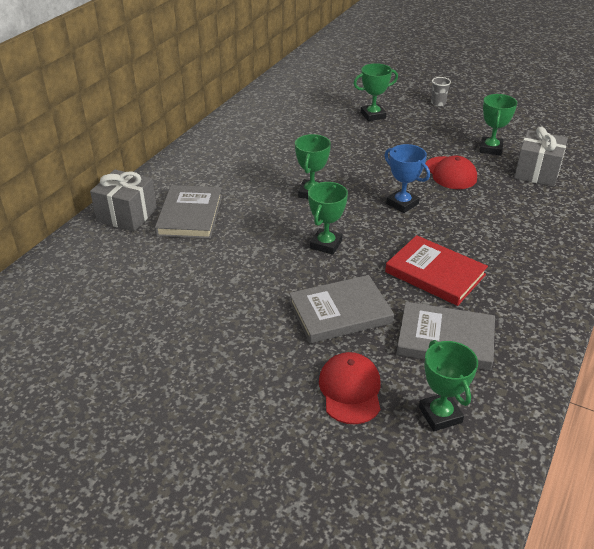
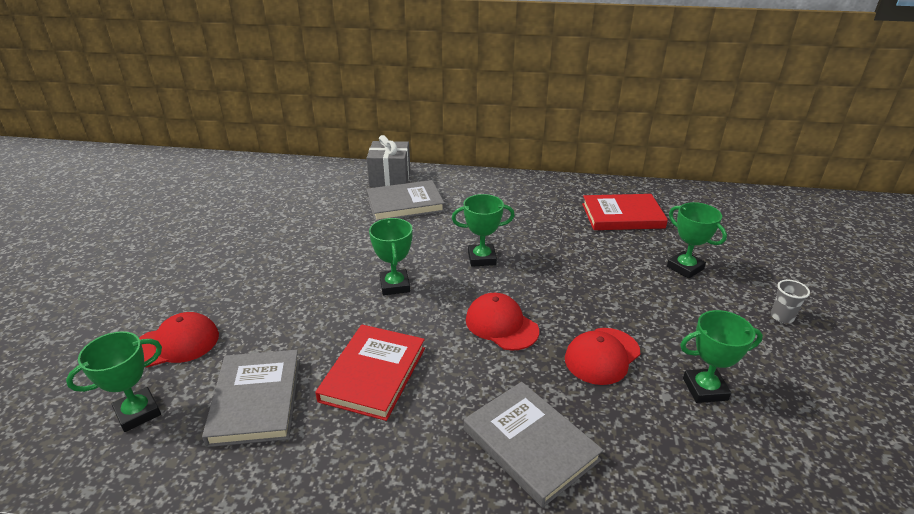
camera: 70 degrees right, 5 degrees down
grey book [289,275,394,343] -> grey book moved to [464,382,603,508]
green trophy [308,182,348,255] -> green trophy turned 75 degrees clockwise [369,218,412,295]
blue trophy [385,144,430,213] -> red cap [466,293,539,351]
grey gift [514,127,568,187] -> none
none -> red book [582,194,668,230]

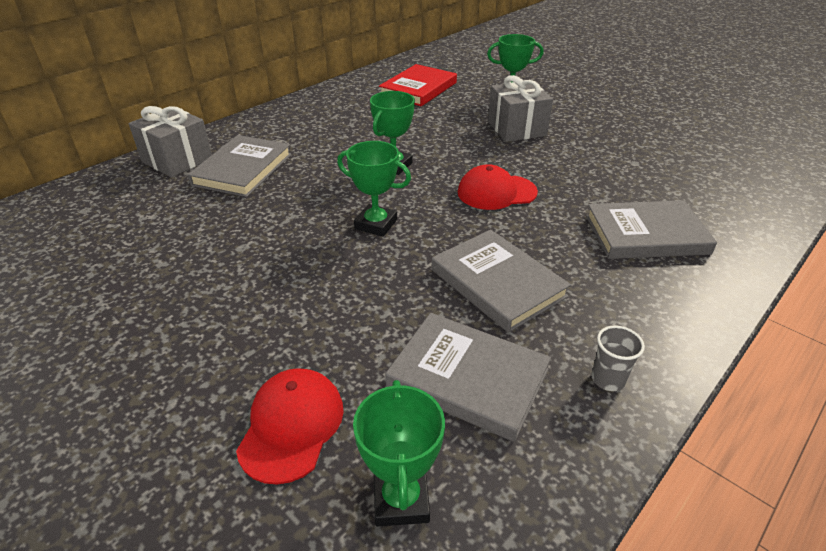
camera: 55 degrees left, 5 degrees up
red book [315,325,425,421] -> grey book [432,230,571,333]
red cap [565,328,641,385] -> none
green trophy [680,310,763,403] -> none
grey cup [771,280,810,323] -> grey cup moved to [591,326,645,391]
none -> grey gift [488,75,553,142]

